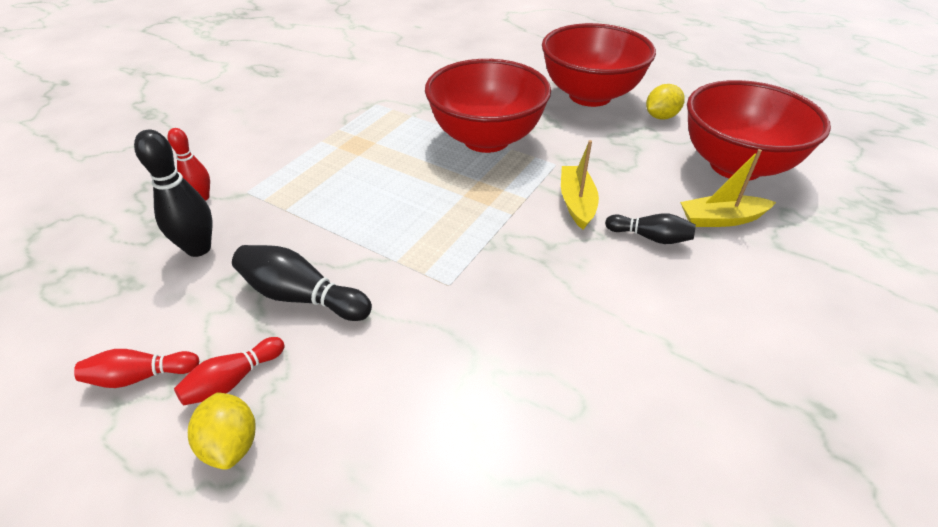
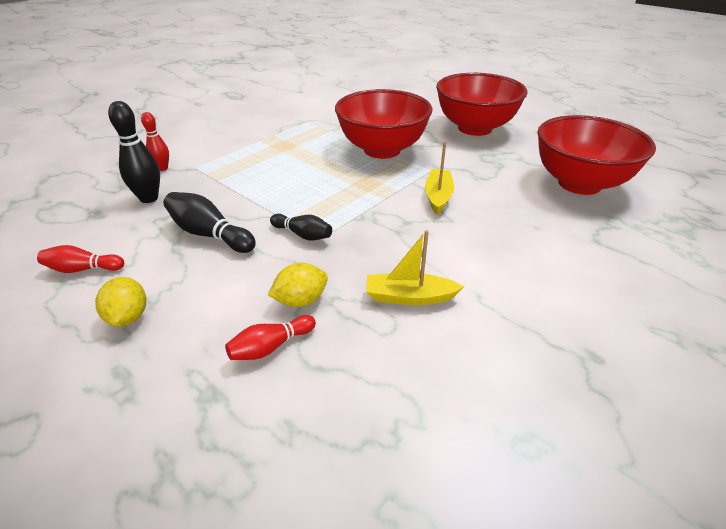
camera: 10 degrees right, 5 degrees down
red bowling pin [174,337,285,405] -> red bowling pin moved to [225,315,316,360]
black bowling pin [605,213,696,244] -> black bowling pin moved to [270,214,332,240]
yellow lemon [646,84,685,119] -> yellow lemon moved to [268,263,328,307]
yellow boat [680,149,776,227] -> yellow boat moved to [366,230,464,305]

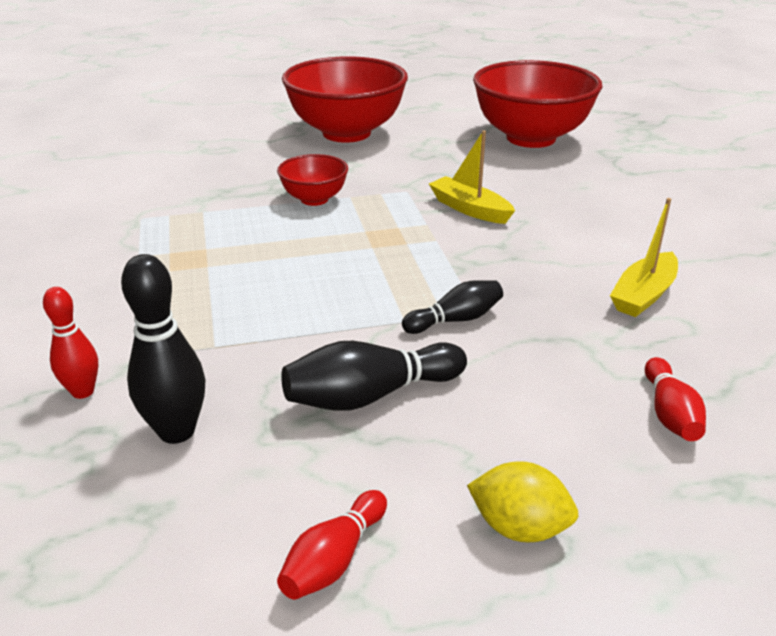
camera: 55 degrees left, 5 degrees down
yellow lemon [268,263,328,307] -> none
red bowl [335,89,432,159] -> red bowl [277,154,348,206], size x0.49

